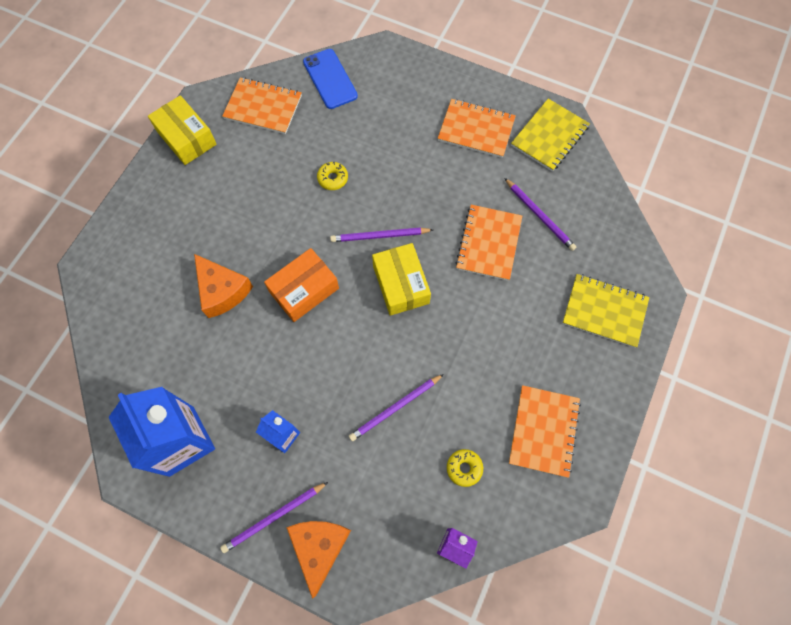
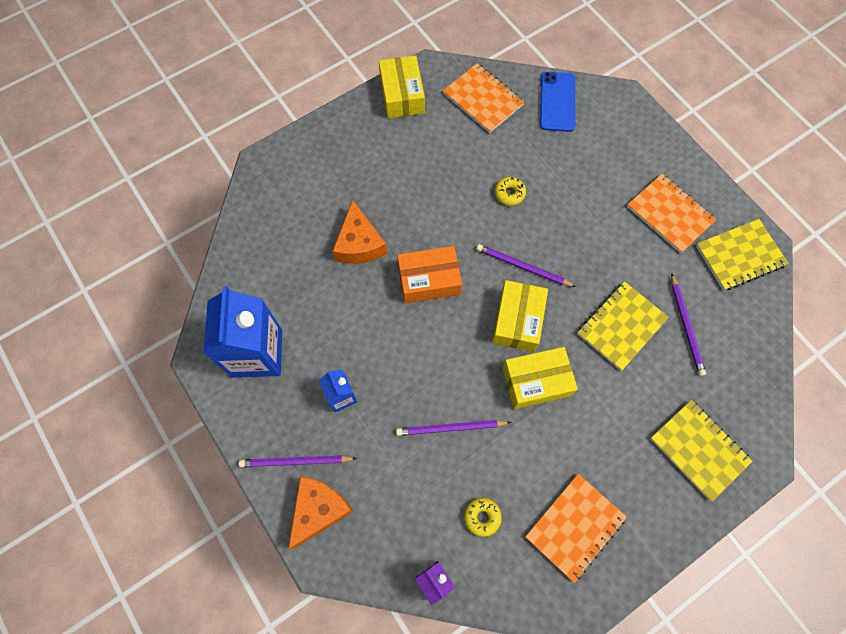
camera: 30 degrees right, 0 degrees up
orange notebook [455,205,522,281] -> yellow notebook [577,282,669,371]
none -> yellow box [502,347,578,409]

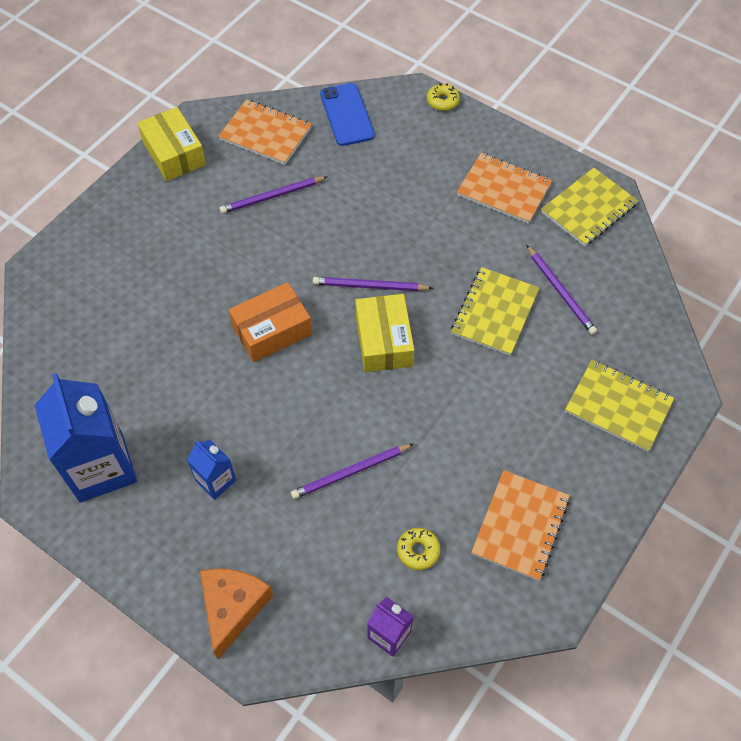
camera: 20 degrees left, 10 degrees down
purple pencil [239,455,357,467] -> purple pencil moved to [220,177,327,214]
orange cheese [332,200,387,264] -> none
yellow donut [495,177,526,206] -> yellow donut moved to [427,83,460,111]
yellow box [502,347,578,409] -> none

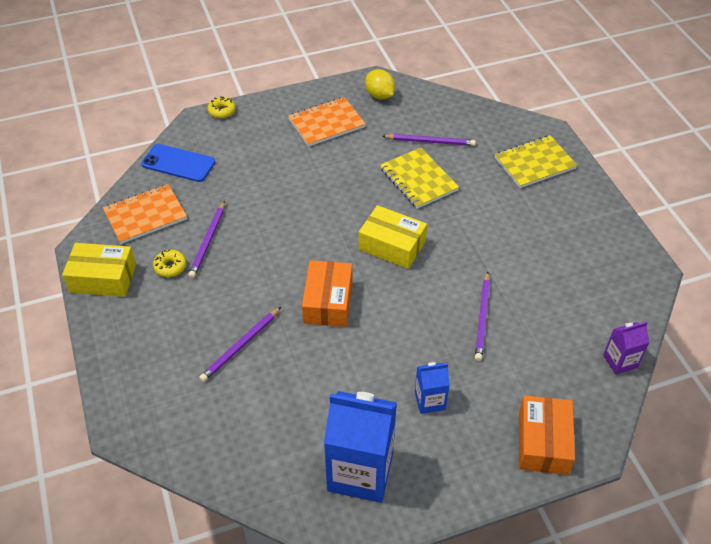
camera: 55 degrees left, 10 degrees down
orange cheese [200,569,273,659] -> orange box [519,395,575,475]
purple pencil [313,277,433,291] -> purple pencil moved to [199,307,281,382]
yellow donut [397,528,440,570] -> yellow donut moved to [153,250,186,277]
orange notebook [471,470,570,581] -> none
yellow notebook [541,168,638,246] -> yellow lemon [365,69,395,99]

